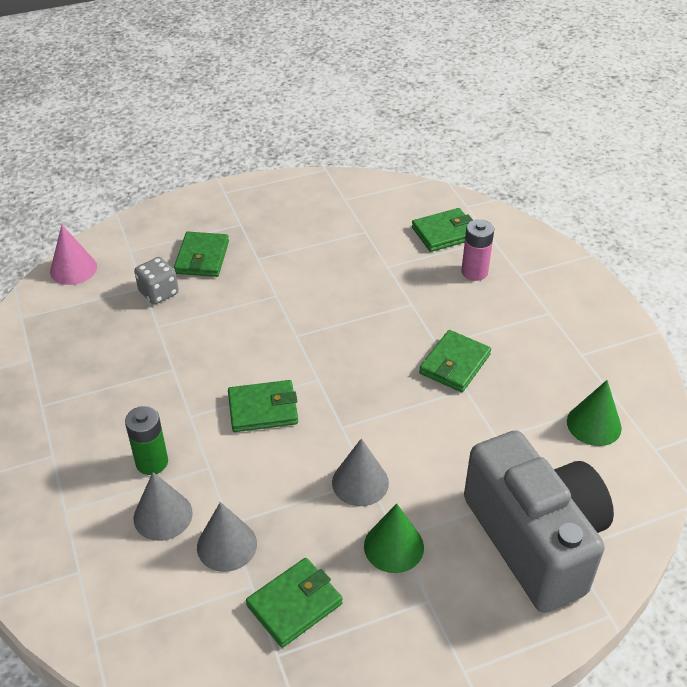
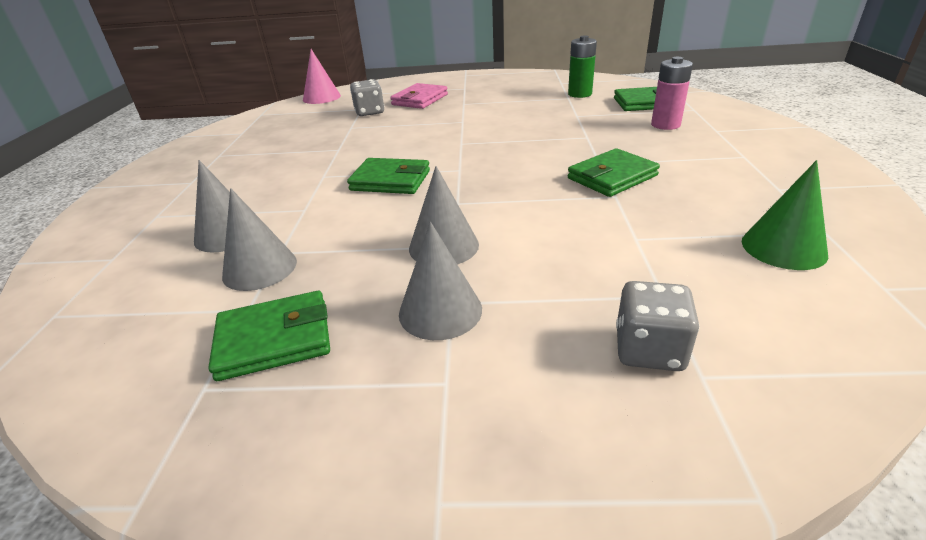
camera: 25 degrees right, 10 degrees down
green battery [125,406,168,475] -> green battery moved to [568,36,597,98]
green wallet [174,232,229,277] -> pink wallet [390,83,448,109]
green cone [364,504,424,573] -> grey cone [399,222,482,340]
grey camera [464,430,614,613] -> grey dice [616,281,699,371]

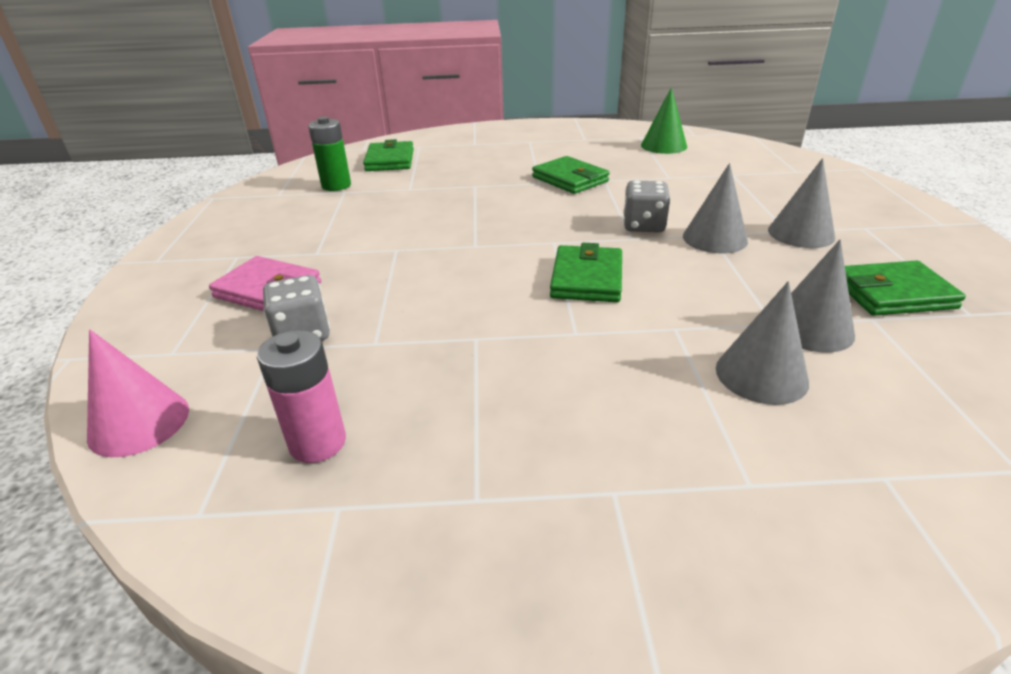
camera: 95 degrees left, 0 degrees up
green wallet [208,291,330,381] -> green wallet turned 75 degrees counterclockwise [845,260,966,316]
grey dice [616,281,699,371] -> grey dice moved to [623,180,671,233]
pink battery [651,57,693,130] -> pink battery moved to [257,330,346,463]

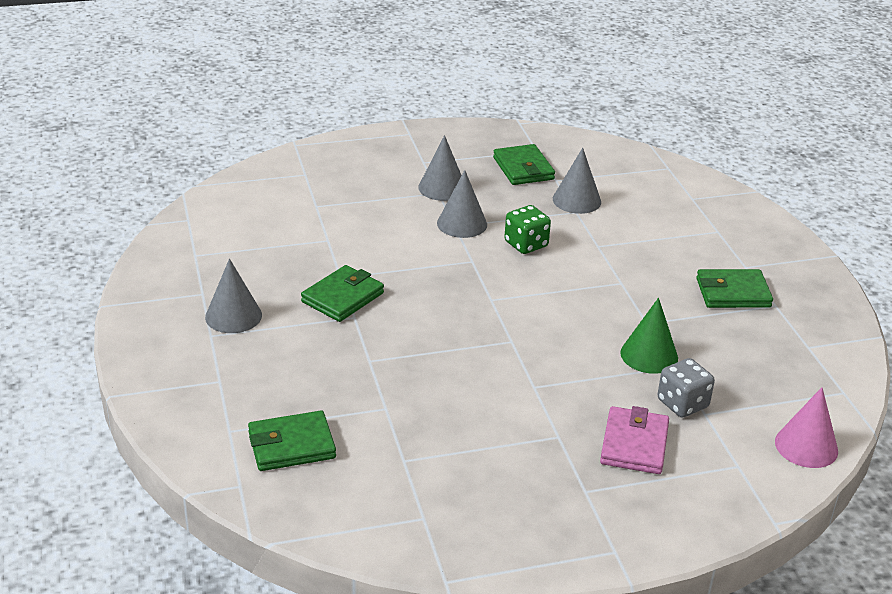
camera: 105 degrees left, 0 degrees up
pink battery [257,330,346,463] -> none
green battery [308,117,351,191] -> none
green wallet [550,243,622,302] -> green wallet moved to [696,269,773,308]
grey dice [623,180,671,233] -> none
green cone [641,87,687,154] -> green cone moved to [620,298,678,374]
grey cone [716,281,809,405] -> grey cone moved to [205,259,262,333]
none -> green dice [504,205,551,254]

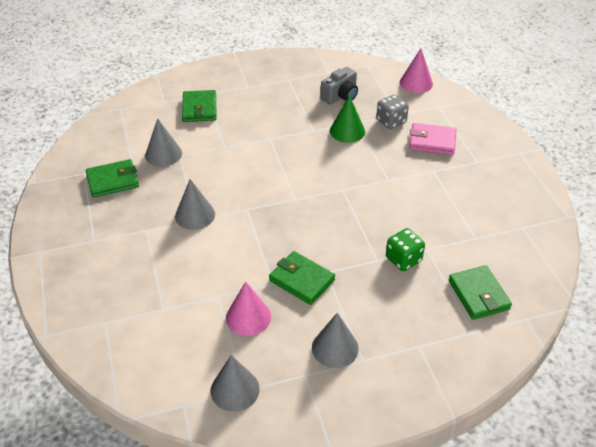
camera: 90 degrees left, 10 degrees up
grey cone [418,135,462,201] -> grey cone moved to [211,355,260,412]
green dice [504,205,551,254] -> green dice moved to [386,228,425,271]
green wallet [696,269,773,308] -> green wallet moved to [182,90,216,122]
none -> pink cone [226,281,271,336]
none -> grey camera [321,67,358,105]

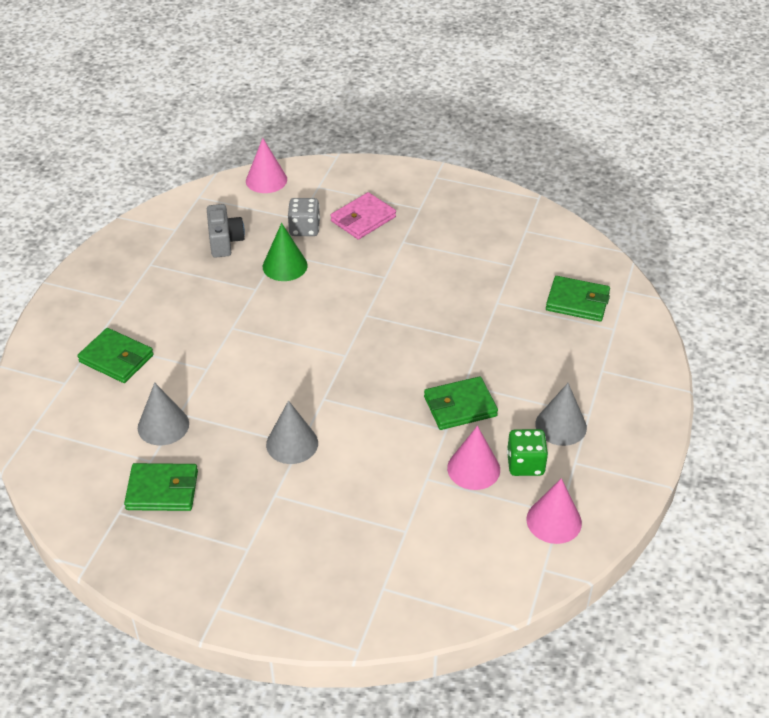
camera: 55 degrees left, 0 degrees up
green wallet [86,159,139,198] -> green wallet turned 75 degrees clockwise [124,463,198,511]
grey cone [211,355,260,412] -> pink cone [526,478,582,544]
green dice [386,228,425,271] -> green dice moved to [507,429,548,476]

